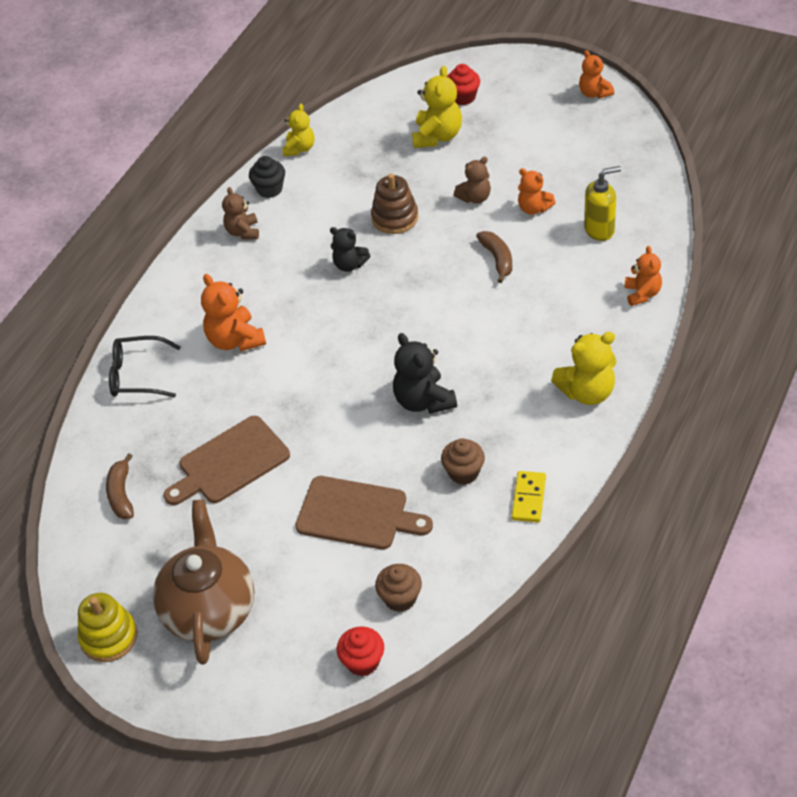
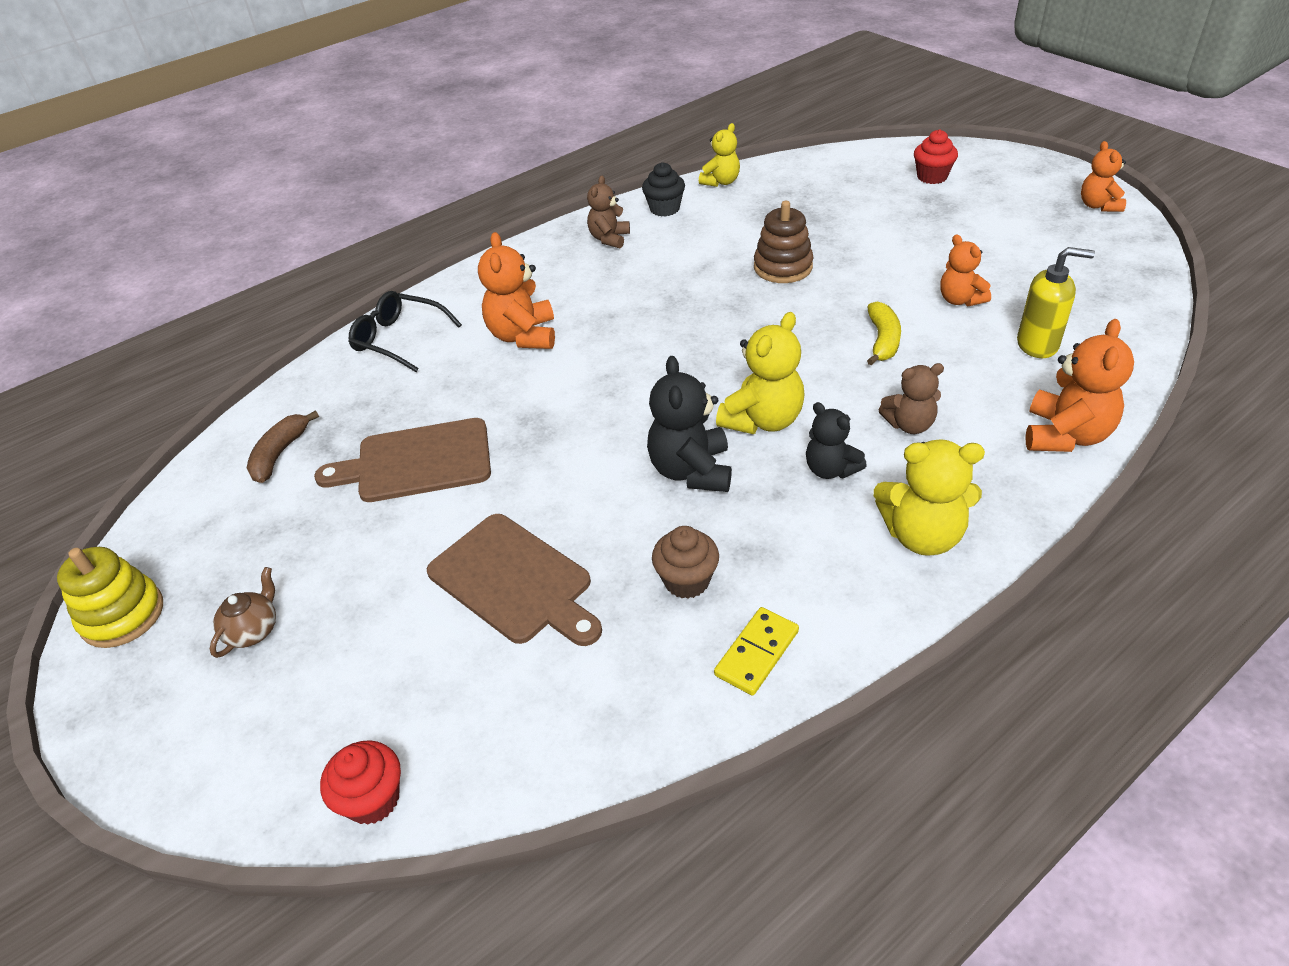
camera: 25 degrees right, 5 degrees down
brown teapot [153,499,255,665] -> brown teapot [210,567,276,658], size x0.40
black teddy bear [330,227,370,272] -> black teddy bear moved to [806,402,867,479]
brown cupcake [375,564,422,612] -> none
yellow teddy bear [412,66,462,148] -> yellow teddy bear moved to [716,312,805,434]
brown teddy bear [454,156,491,204] -> brown teddy bear moved to [879,363,944,434]
brown banana [476,231,512,283] -> yellow banana [867,301,901,365]
orange teddy bear [625,246,662,306] -> orange teddy bear [1026,319,1134,452], size x1.53

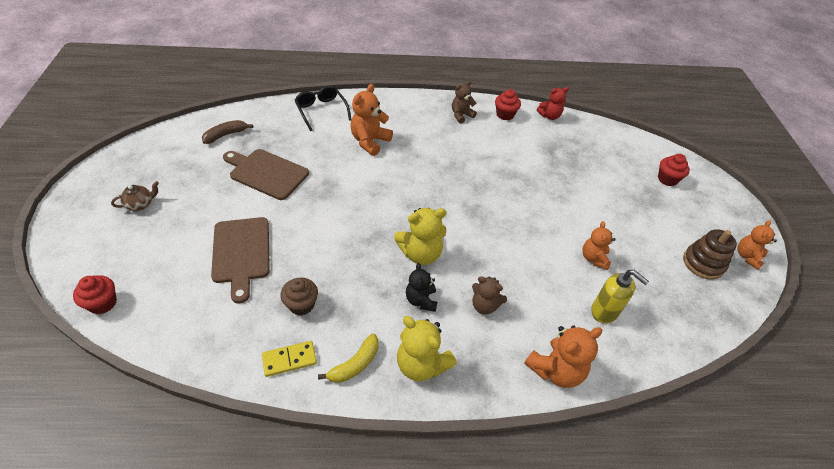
camera: 30 degrees right, 5 degrees up
yellow stacking toy [57,547,163,648] -> none
black cupcake [642,162,685,217] -> red cupcake [495,89,521,120]
black teddy bear [647,356,732,492] -> none
yellow teddy bear [699,123,740,187] -> red teddy bear [537,87,569,120]
brown stacking toy [754,201,814,283] -> brown stacking toy moved to [683,229,737,280]
yellow banana [867,301,901,365] -> yellow banana moved to [318,333,378,383]

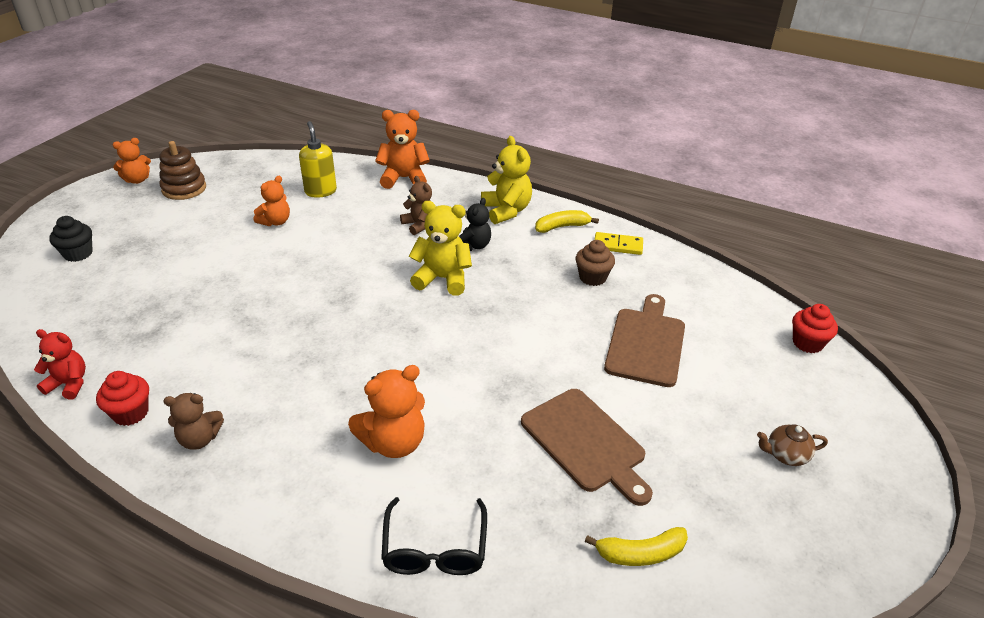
camera: 150 degrees left, 10 degrees down
brown banana [202,120,253,144] -> yellow banana [585,527,688,566]
red cupcake [658,154,690,186] -> black cupcake [49,216,93,262]

